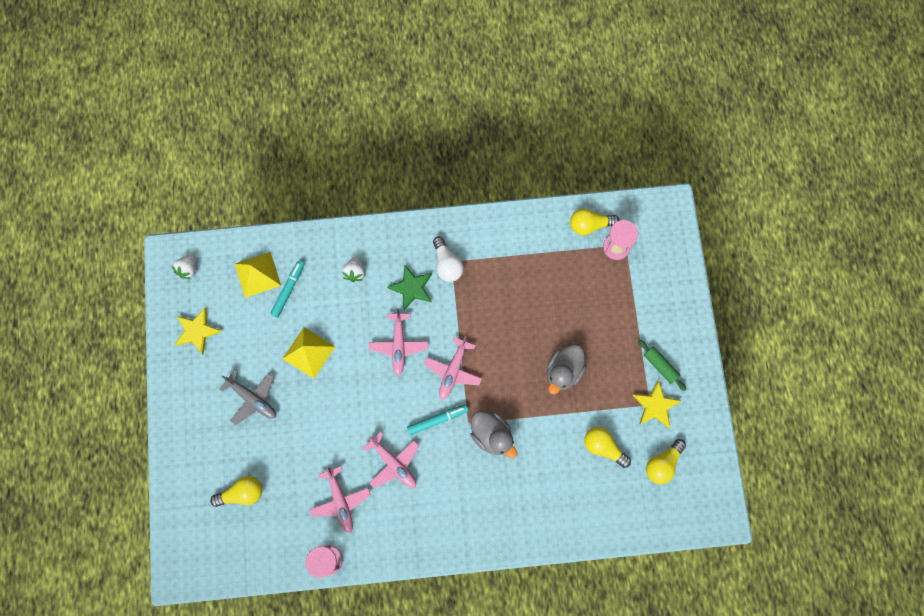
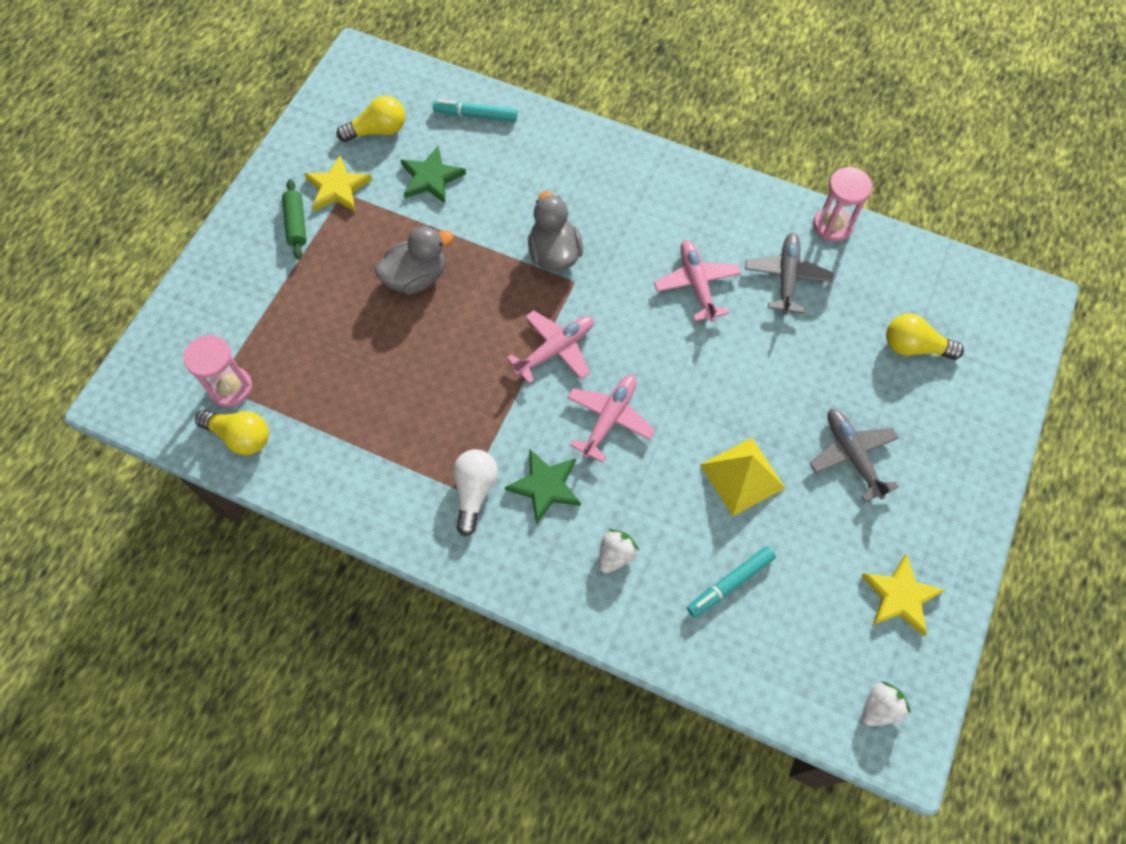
camera: 150 degrees left, 10 degrees down
yellow pyramid [235,252,281,298] -> none
pink plane [309,466,371,533] -> grey plane [745,233,834,315]
turquoise marker [407,404,468,435] -> turquoise marker moved to [433,100,518,122]
yellow light bulb [584,427,631,468] -> green star [401,146,466,203]

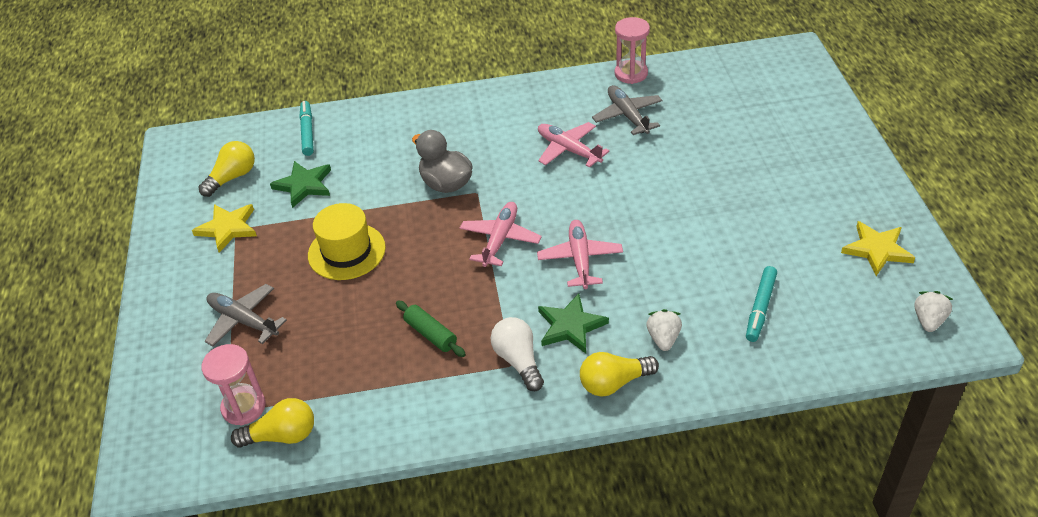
camera: 30 degrees left, 20 degrees down
green rolling pin [282,179,307,259] -> green rolling pin moved to [396,301,466,357]
grey duck [375,226,454,294] -> yellow hat [308,203,386,280]
turquoise marker [433,100,518,122] -> turquoise marker turned 105 degrees clockwise [300,101,314,156]
yellow pyramid [700,438,785,516] -> none
grey plane [810,408,899,502] -> grey plane moved to [205,284,287,346]
yellow light bulb [886,314,964,360] -> yellow light bulb moved to [580,352,659,397]

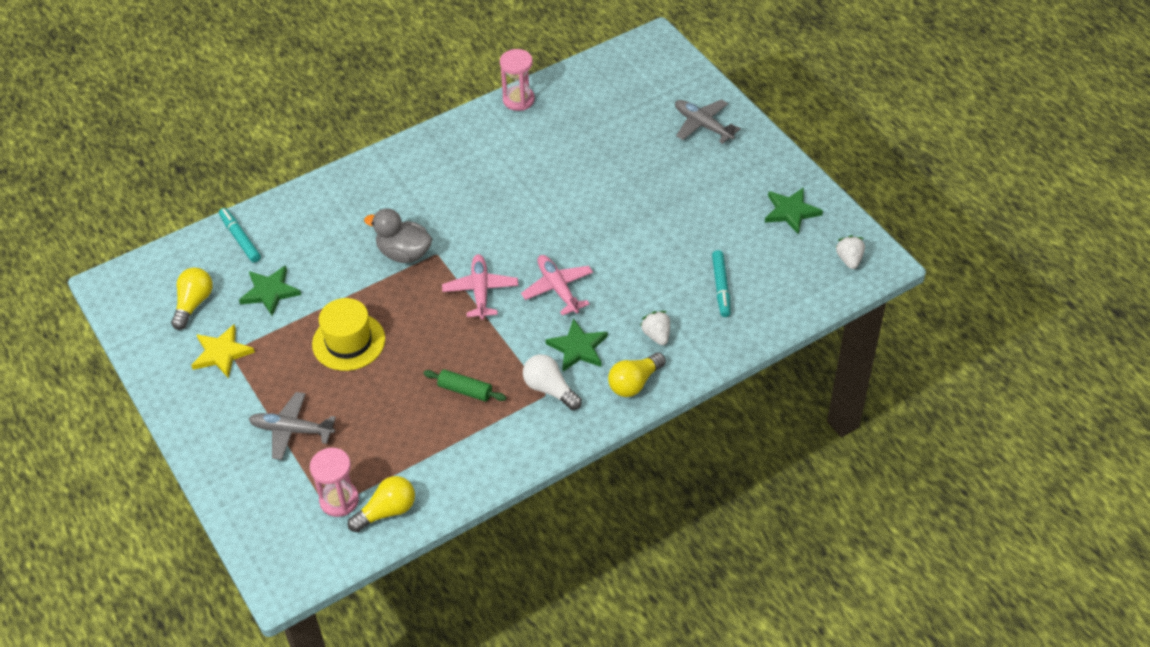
camera: 25 degrees left, 5 degrees up
pink plane [538,122,610,168] -> none
grey plane [592,85,663,135] -> grey plane moved to [675,99,741,144]
yellow star [841,221,915,276] -> green star [765,187,823,235]

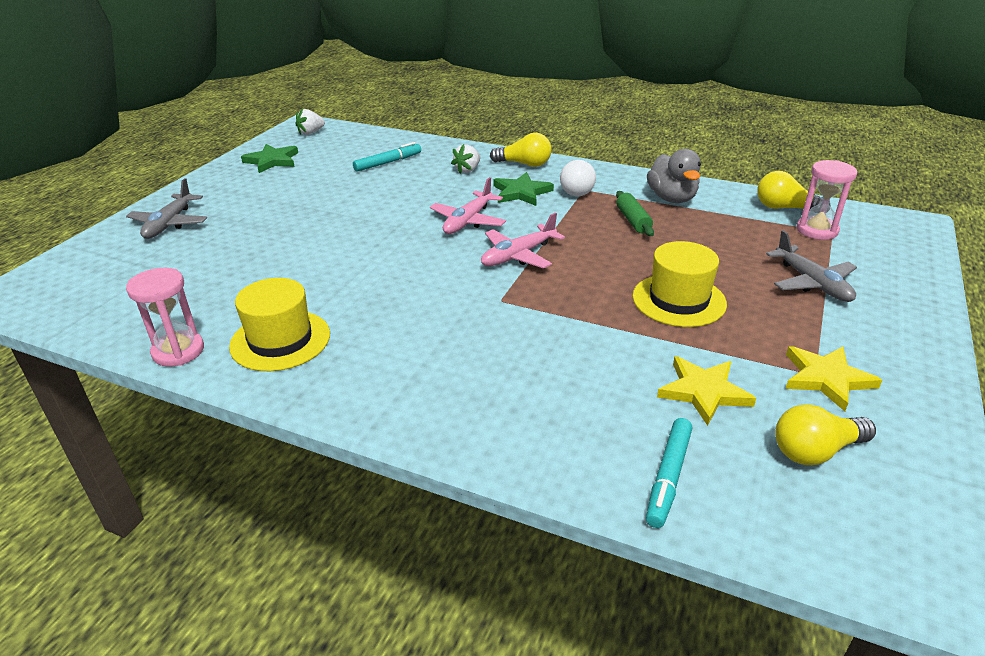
camera: 125 degrees left, 15 degrees down
green star [239,266,301,316] -> yellow star [657,356,756,426]
grey duck [364,208,432,263] -> grey duck moved to [647,149,701,203]
none -> yellow hat [229,278,330,371]

